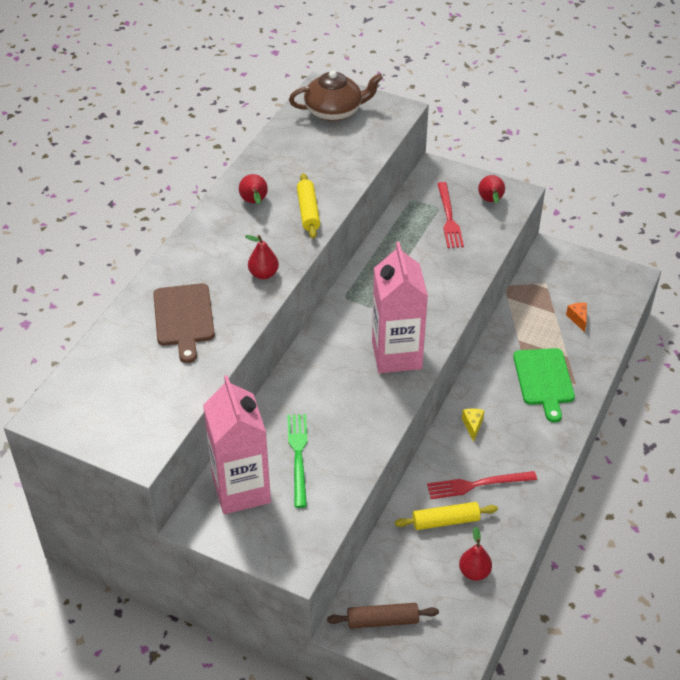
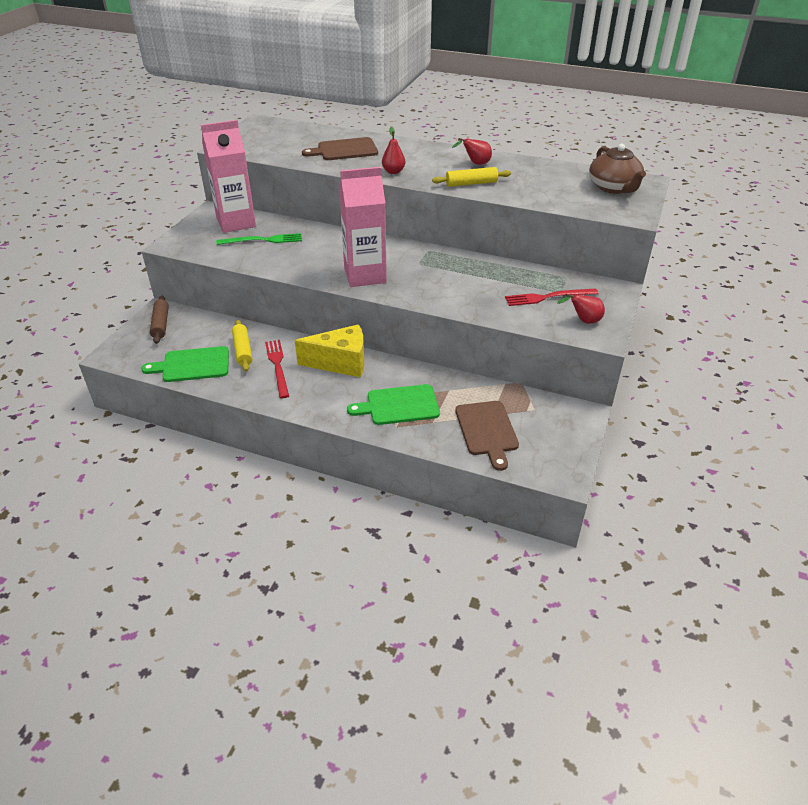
camera: 85 degrees right, 5 degrees down
red pear [459,527,492,581] -> green cutting board [141,346,229,382]
yellow cheese [462,408,484,442] -> yellow cheese [295,324,364,377], size x2.46
orange cheese [566,303,587,333] -> brown cutting board [455,401,519,471]

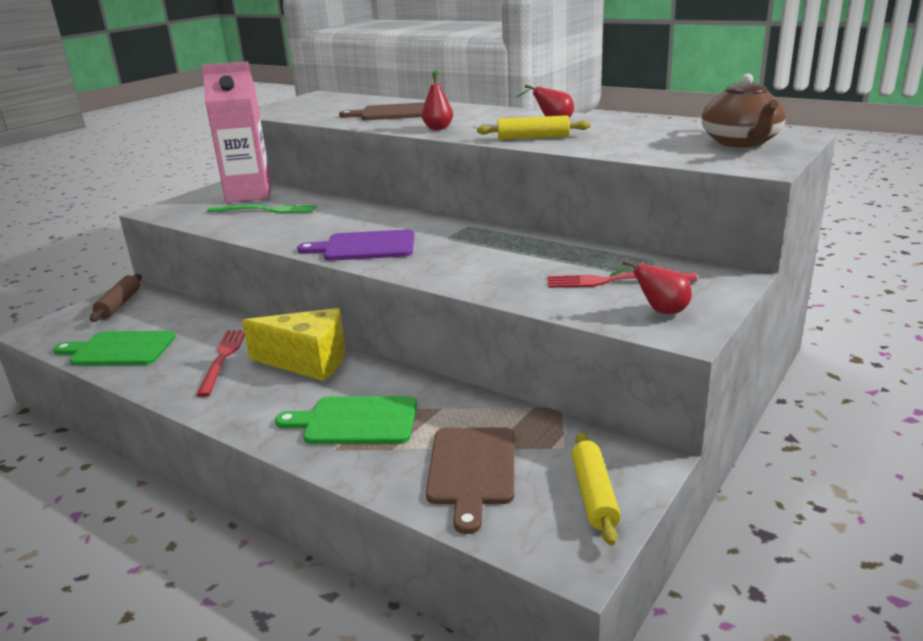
camera: 15 degrees right, 15 degrees down
yellow rolling pin [232,320,252,371] -> yellow rolling pin moved to [571,432,621,545]
pink carton [339,167,387,287] -> purple cutting board [297,229,414,261]

